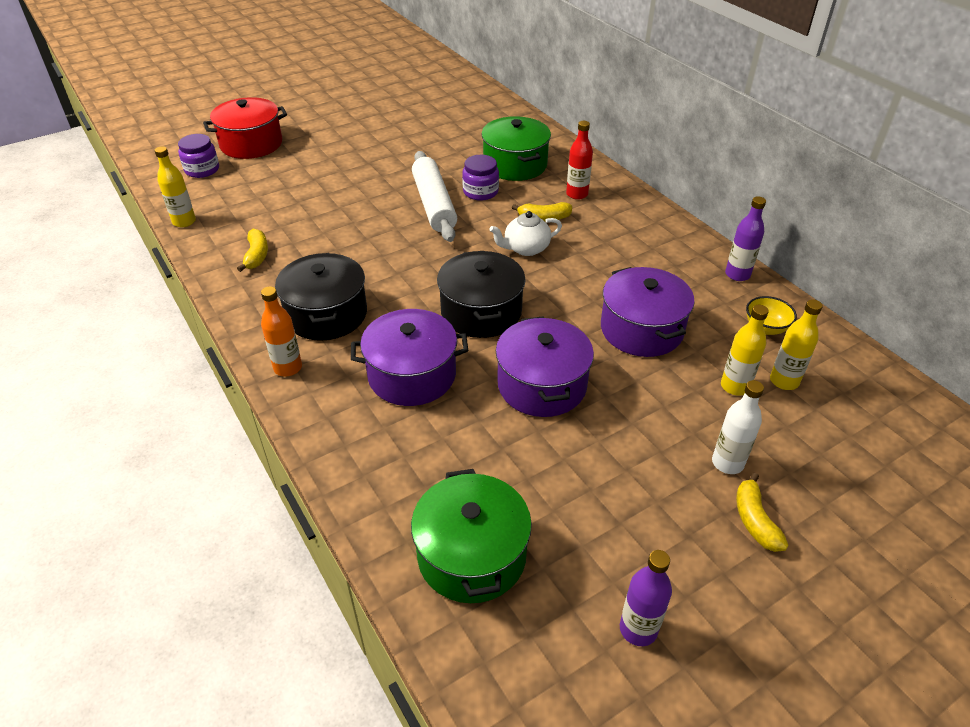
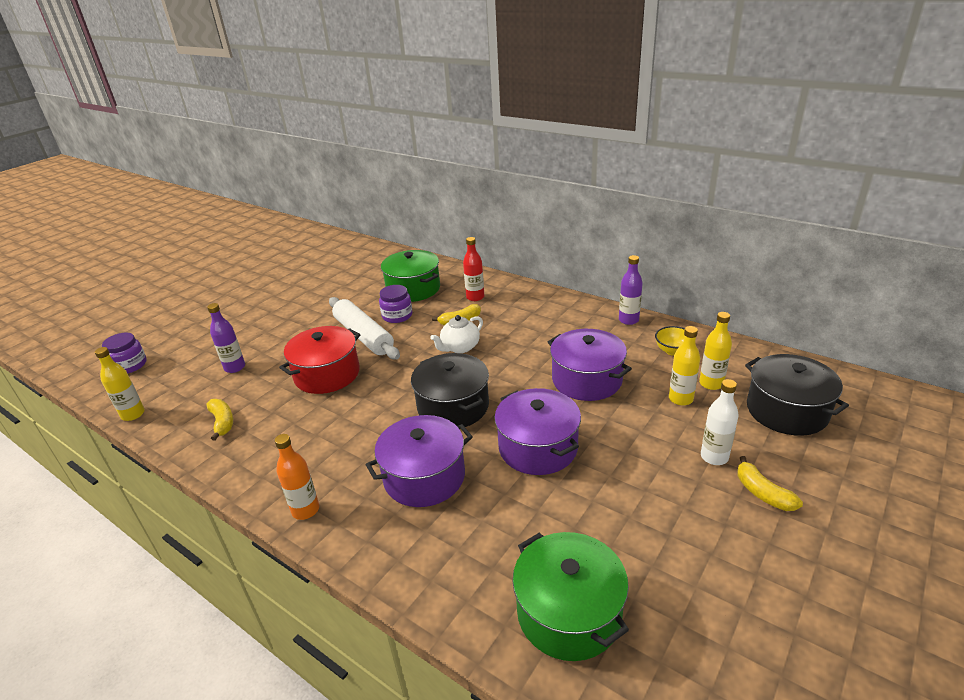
camera: 20 degrees left, 10 degrees down
red pot [203,97,287,159] -> red pot moved to [279,326,361,394]
black pot [275,253,367,341] -> black pot moved to [745,354,849,436]
purple bottle [620,550,672,646] -> purple bottle moved to [207,303,245,373]

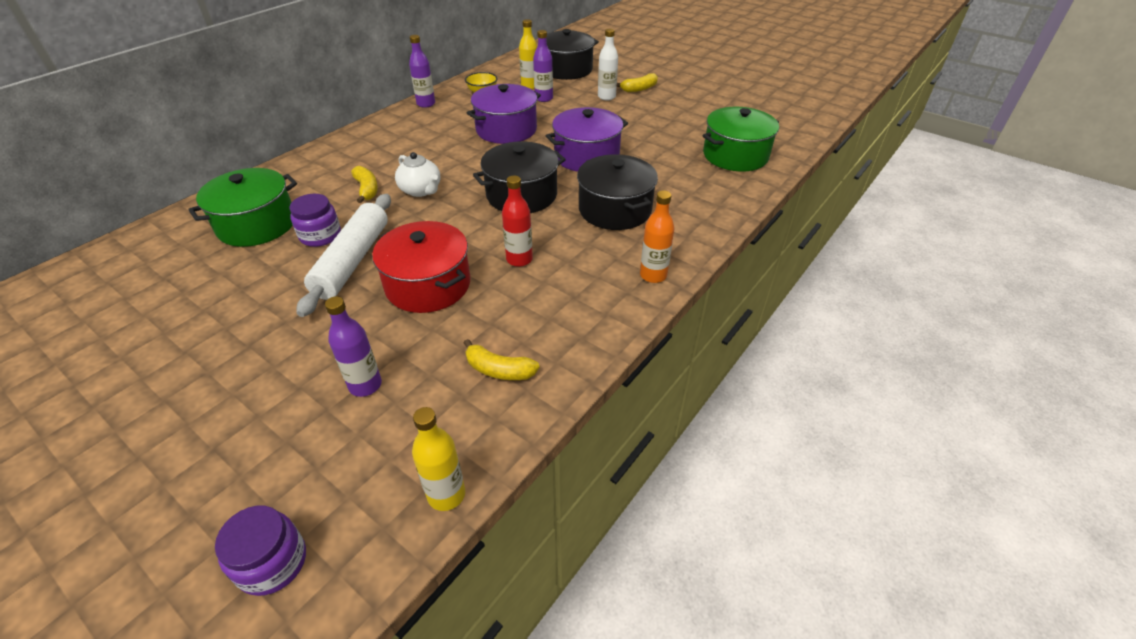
camera: 90 degrees left, 10 degrees up
yellow banana [206,399,233,441] -> yellow banana turned 135 degrees counterclockwise [464,339,539,380]
white rolling pin [329,297,400,359] -> white rolling pin turned 45 degrees counterclockwise [296,194,391,317]
purple pot [366,415,473,507] -> black pot [577,154,658,230]
red bottle [463,237,484,301] -> red bottle moved to [502,176,533,267]
yellow bottle [669,326,700,406] -> purple bottle [533,30,553,102]

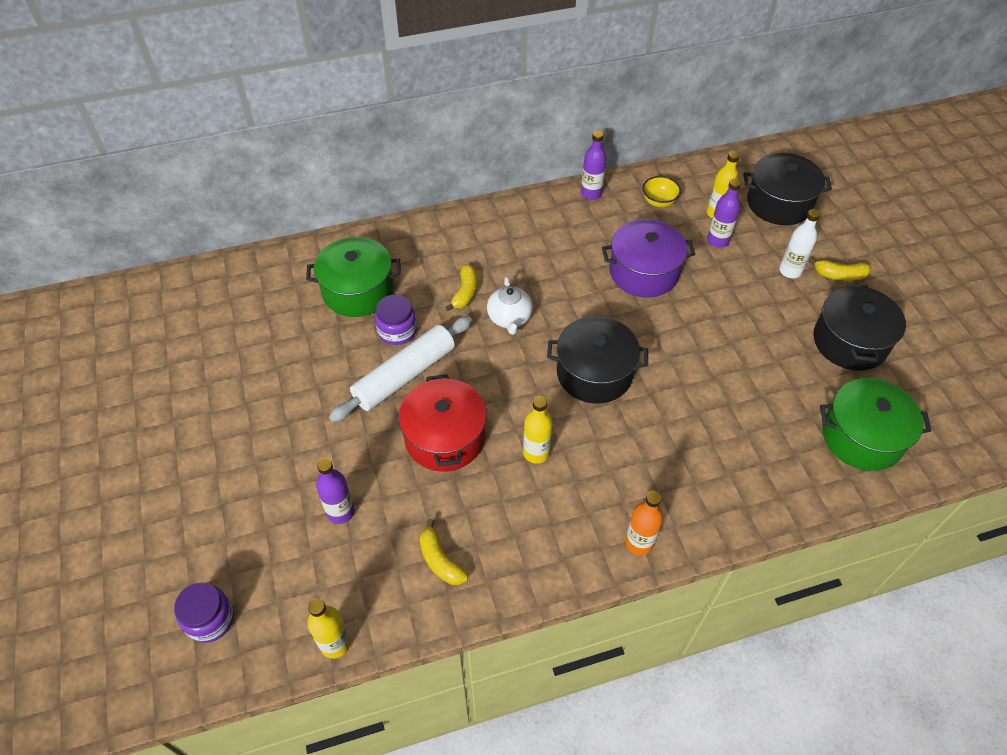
camera: 35 degrees right, 10 degrees up
red bottle [502,176,533,267] -> yellow bottle [523,396,553,464]
purple pot [546,107,628,172] -> none
black pot [577,154,658,230] -> black pot moved to [813,283,906,371]

